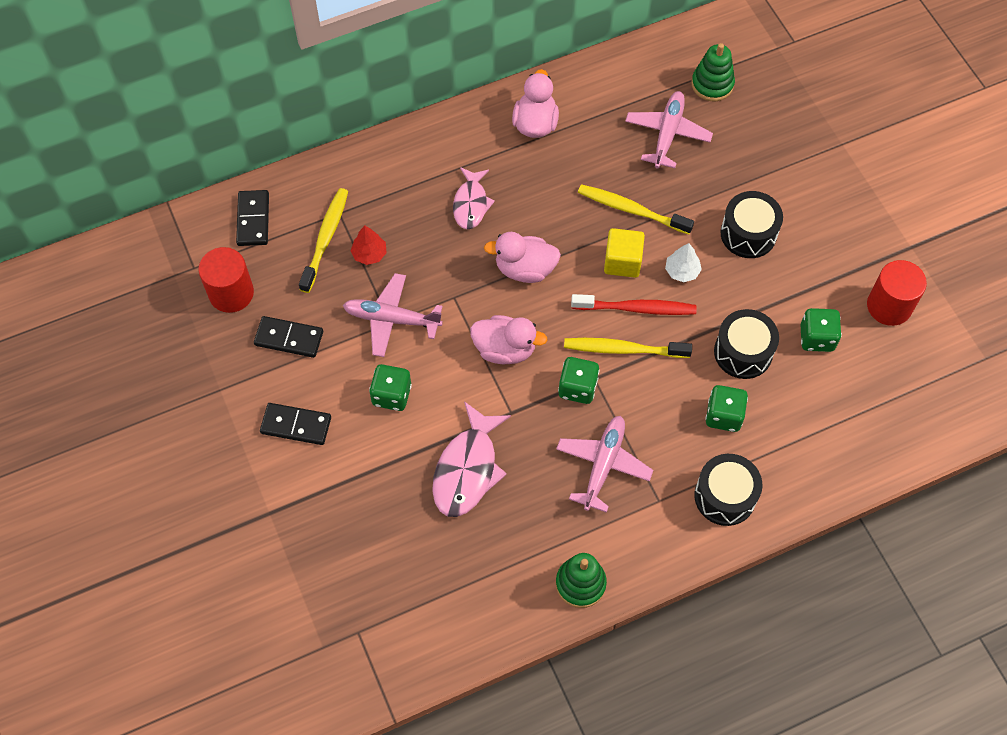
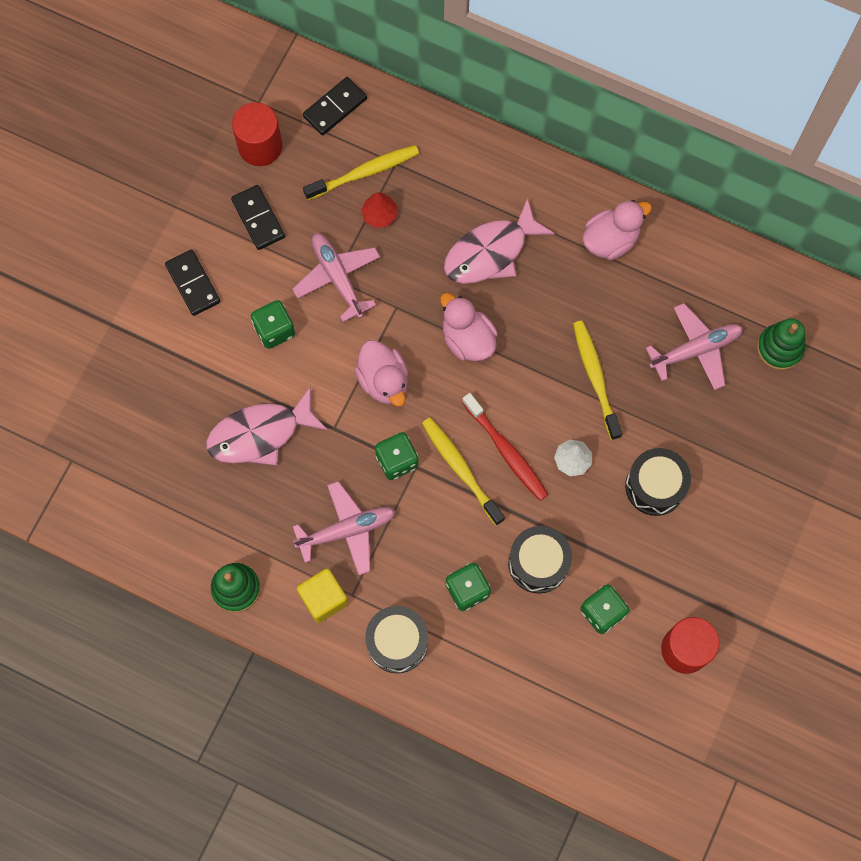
camera: 50 degrees right, 10 degrees up
pink fish [453,167,495,229] -> pink fish [444,198,555,284], size x1.54
yellow cube [604,228,645,278] -> yellow cube moved to [297,568,348,623]

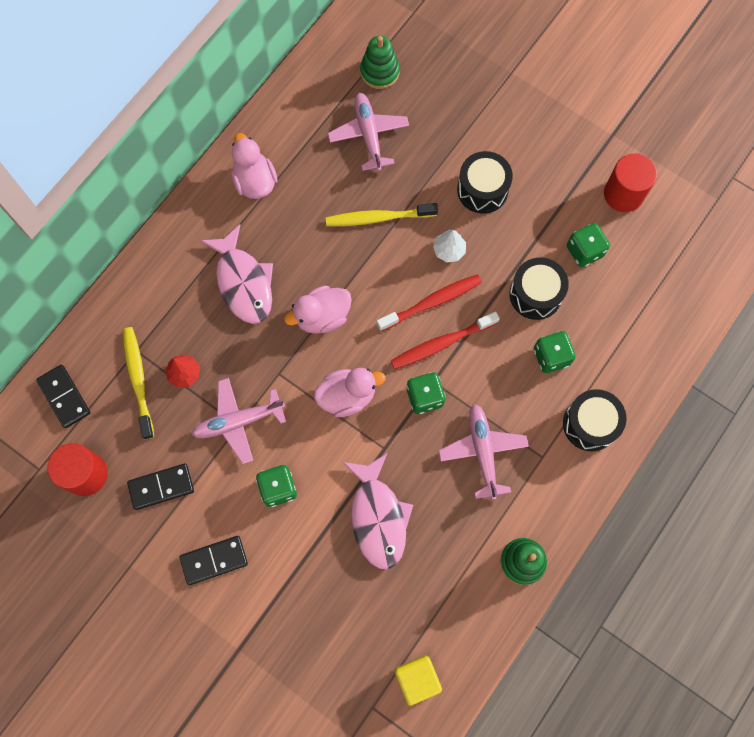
camera: 80 degrees left, 0 degrees up
yellow cube [297,568,348,623] -> yellow cube moved to [394,656,442,706]
yellow toothbrush [422,417,505,525] -> red toothbrush [391,312,500,369]

